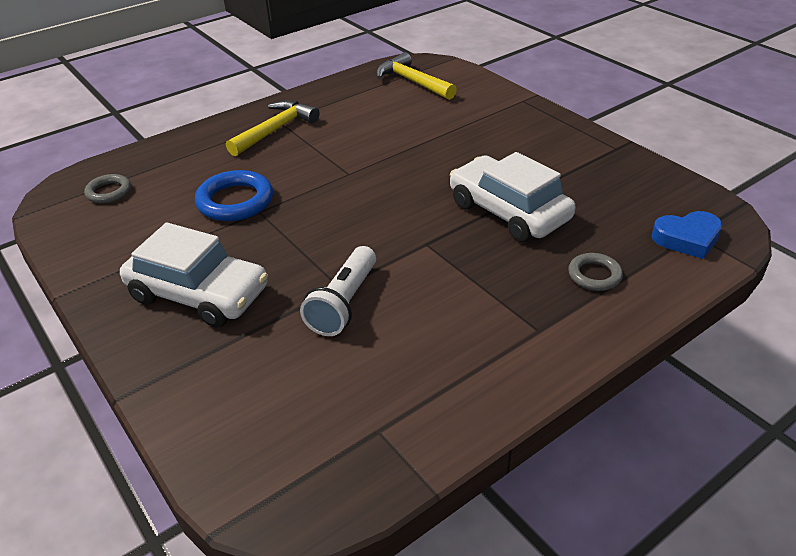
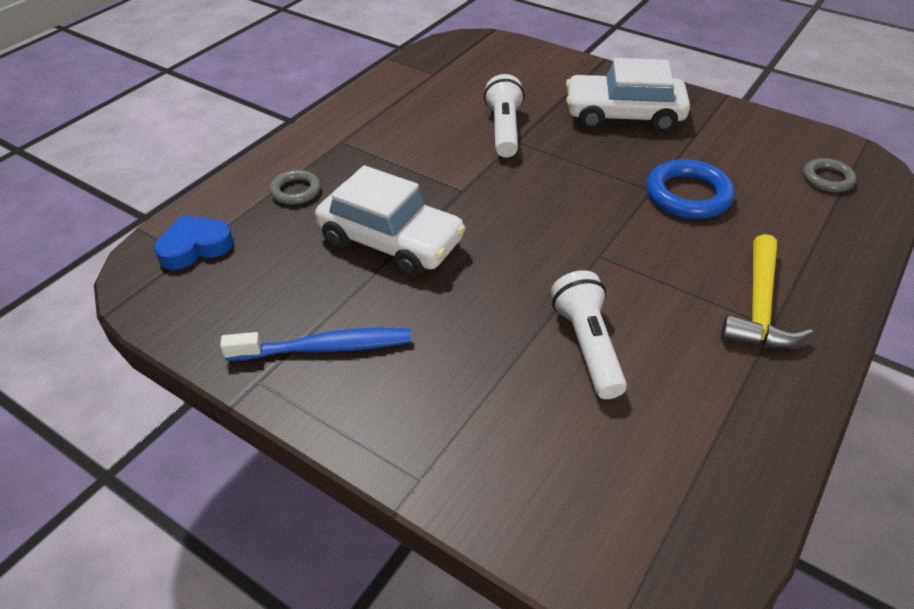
camera: 160 degrees right, 5 degrees up
yellow hammer [376,52,457,100] -> none
none -> blue toothbrush [220,327,412,361]
none -> white flashlight [551,270,627,399]

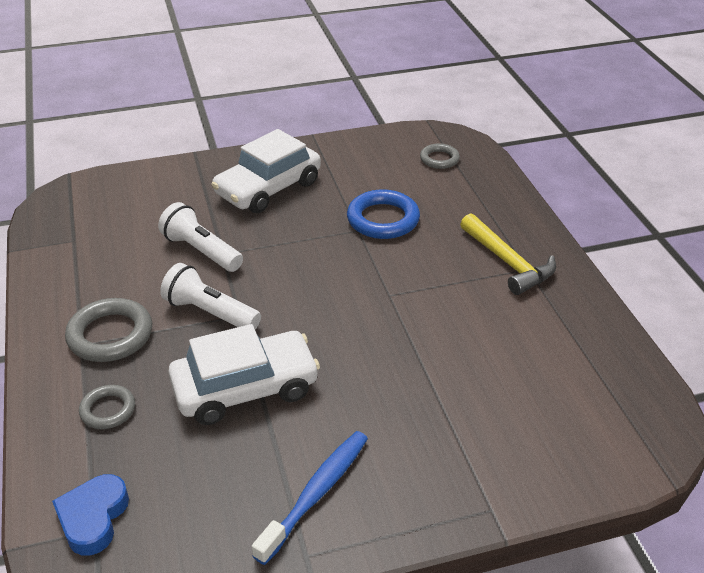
camera: 50 degrees left, 5 degrees down
white flashlight [551,270,627,399] -> white flashlight moved to [160,263,261,329]
none -> grey ring [65,298,152,362]

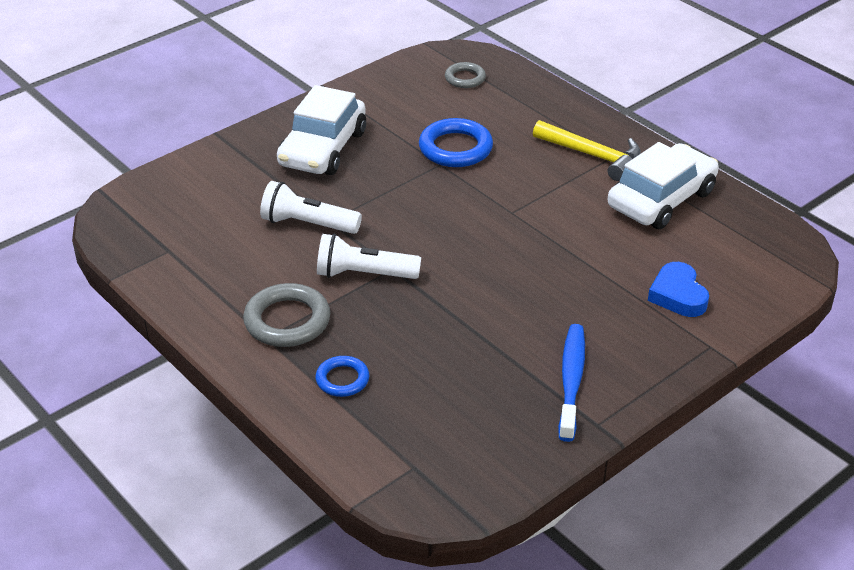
camera: 25 degrees left, 0 degrees up
blue heart [52,474,129,555] -> blue heart moved to [648,262,709,317]
grey ring [79,385,135,429] -> blue ring [315,356,369,397]
white car [168,324,320,425] -> white car moved to [608,142,719,229]

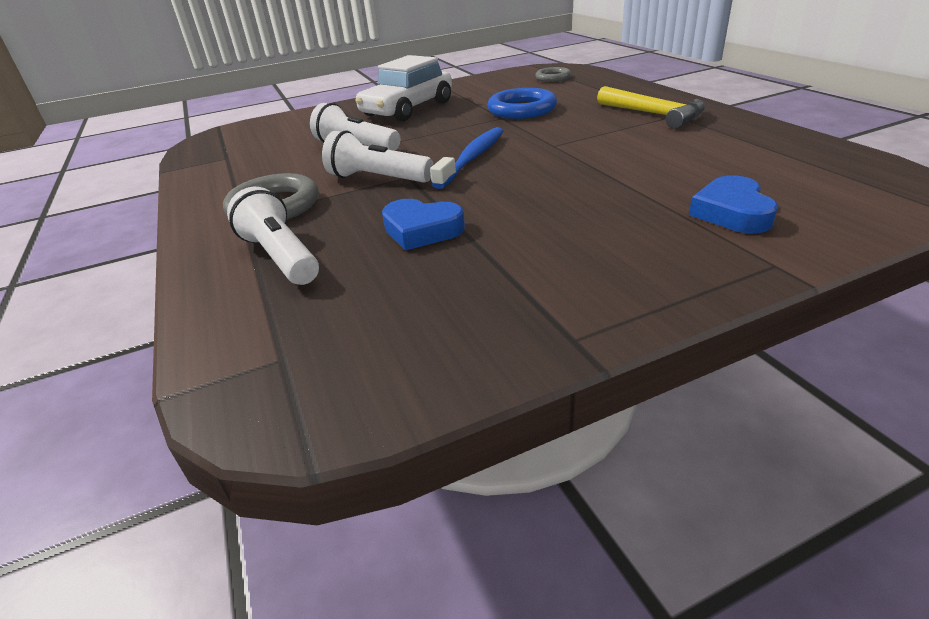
camera: 20 degrees right, 5 degrees down
blue ring [315,356,369,397] -> white flashlight [227,187,319,285]
blue toothbrush [558,324,585,442] -> blue toothbrush moved to [430,127,504,189]
white car [608,142,719,229] -> none
none -> blue heart [382,199,465,251]

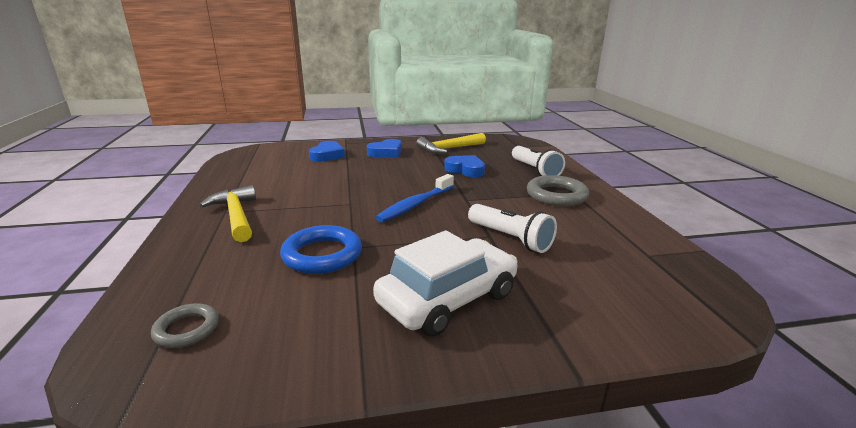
camera: 170 degrees left, 10 degrees down
white flashlight [322,131,433,183] -> none
none -> blue heart [367,139,402,158]
none -> yellow hammer [416,133,486,154]

